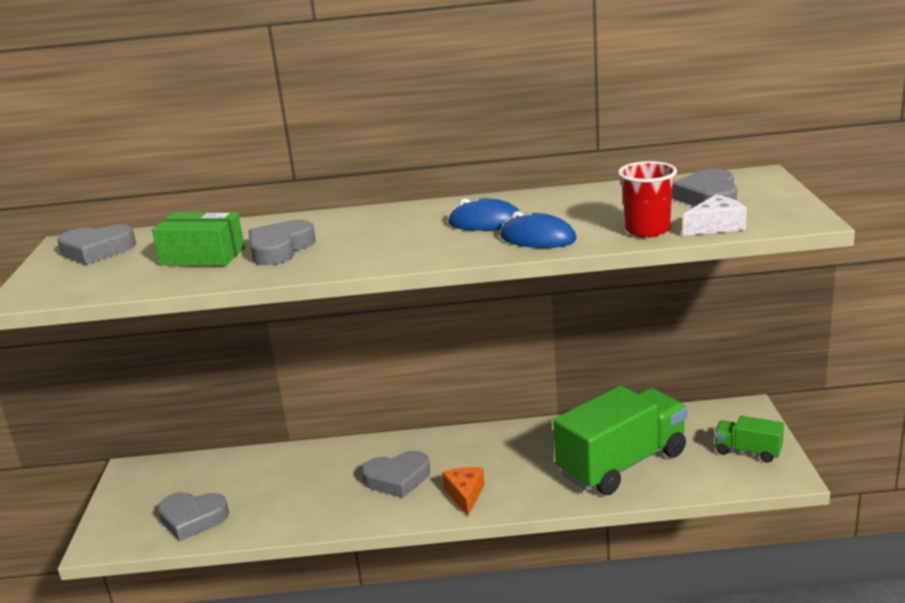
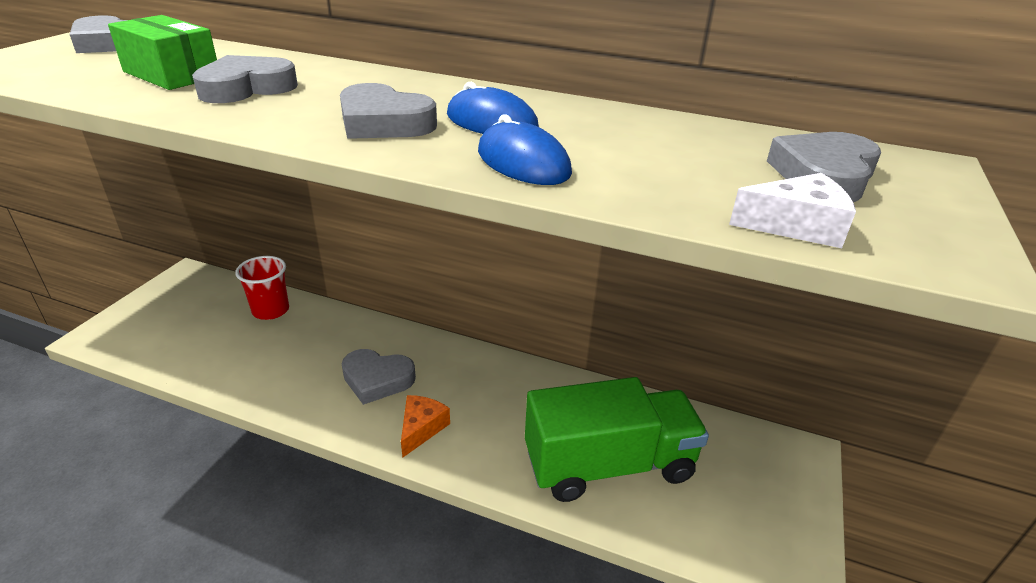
camera: 20 degrees right, 10 degrees up
grey heart [158,492,229,541] -> grey heart moved to [340,83,437,139]
red cup [618,161,677,237] -> red cup moved to [235,256,289,320]
green truck [714,416,784,463] -> none

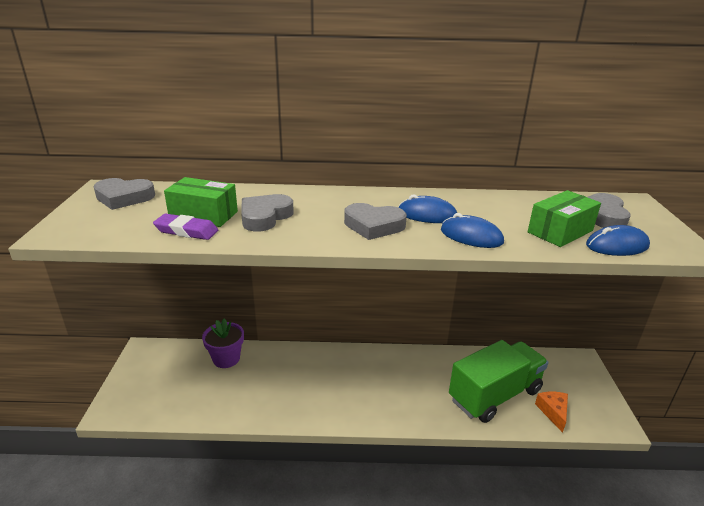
camera: 20 degrees left, 5 degrees down
red cup [235,256,289,320] -> purple flower pot [202,318,244,368]
grey heart [341,349,416,405] -> none
orange cheese [401,395,450,457] -> orange cheese moved to [535,392,568,433]
white cheese [729,173,856,248] -> blue mouse [586,225,650,256]
none -> purple eraser [153,214,218,240]
none -> green box [528,190,601,247]

